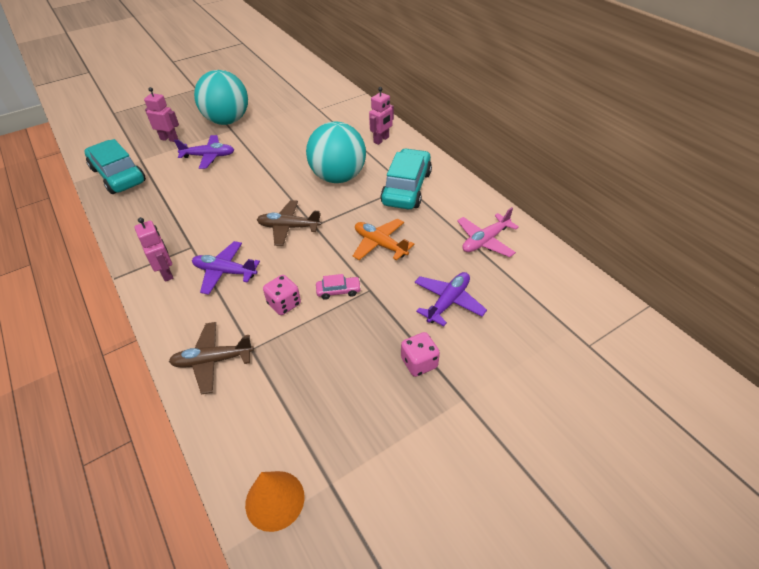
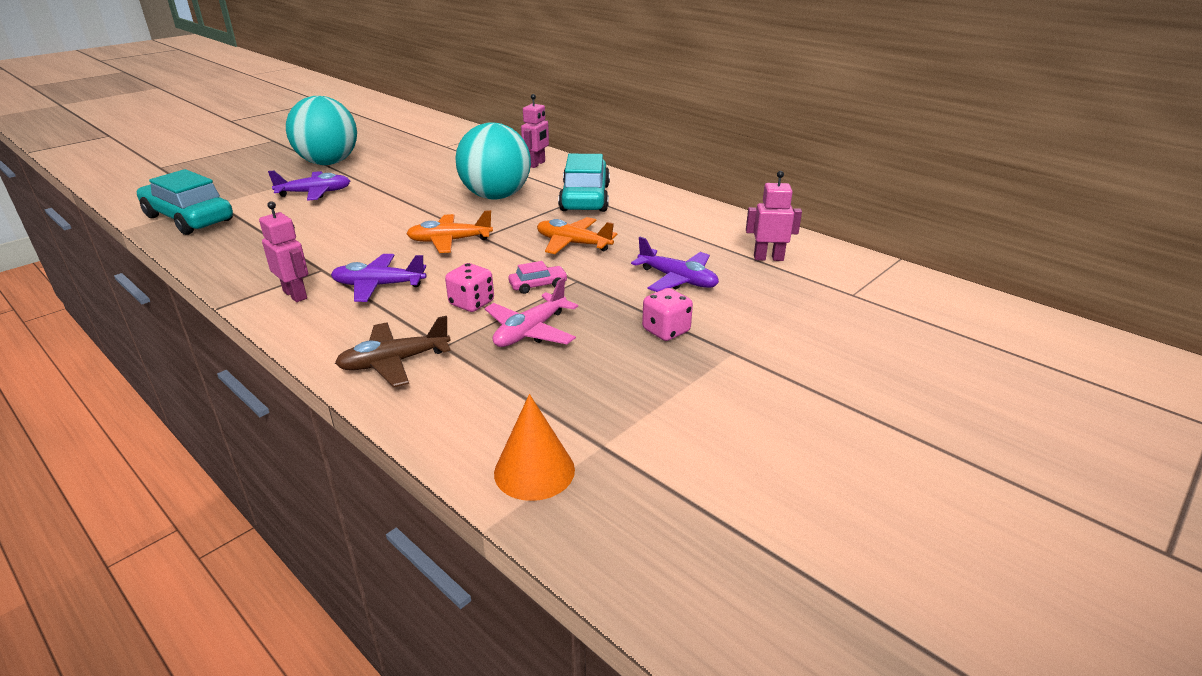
camera: 15 degrees left, 15 degrees down
pink robot [144,87,179,142] -> pink robot moved to [746,171,802,261]
brown plane [257,200,321,246] -> orange plane [406,210,493,253]
purple plane [414,272,487,326] -> purple plane turned 105 degrees clockwise [631,237,719,292]
pink plane [457,207,519,257] -> pink plane moved to [485,278,578,347]

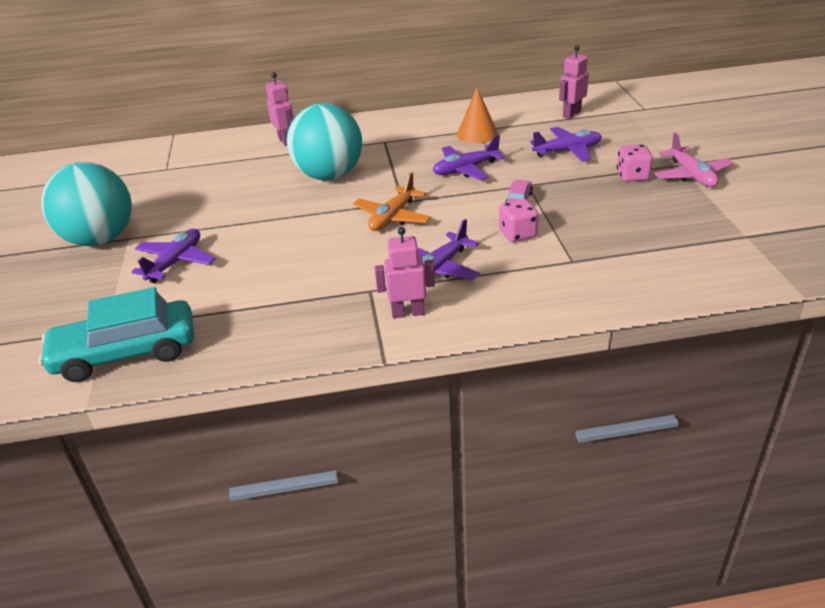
camera: 50 degrees left, 5 degrees up
brown plane [335,316,451,387] -> none
pink plane [485,278,578,347] -> pink plane moved to [655,133,734,187]
orange cone [494,394,575,501] -> orange cone moved to [457,87,498,144]
orange plane [537,217,617,254] -> purple plane [433,135,505,180]
turquoise car [558,154,610,212] -> none

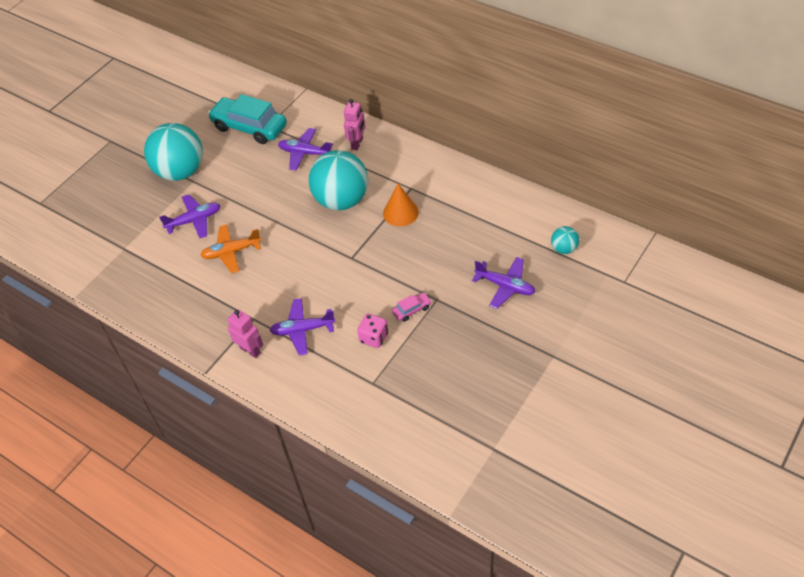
camera: 45 degrees right, 15 degrees up
turquoise car [38,287,194,382] -> turquoise car moved to [208,94,287,144]
orange plane [353,172,432,231] -> orange plane moved to [200,224,261,273]
purple plane [433,135,505,180] -> purple plane moved to [278,128,333,170]
orange cone [457,87,498,144] -> orange cone moved to [383,184,419,227]
pink robot [559,45,589,119] -> turquoise ball [551,226,579,254]
pink dice [616,145,653,182] -> none
pink plane [655,133,734,187] -> none

